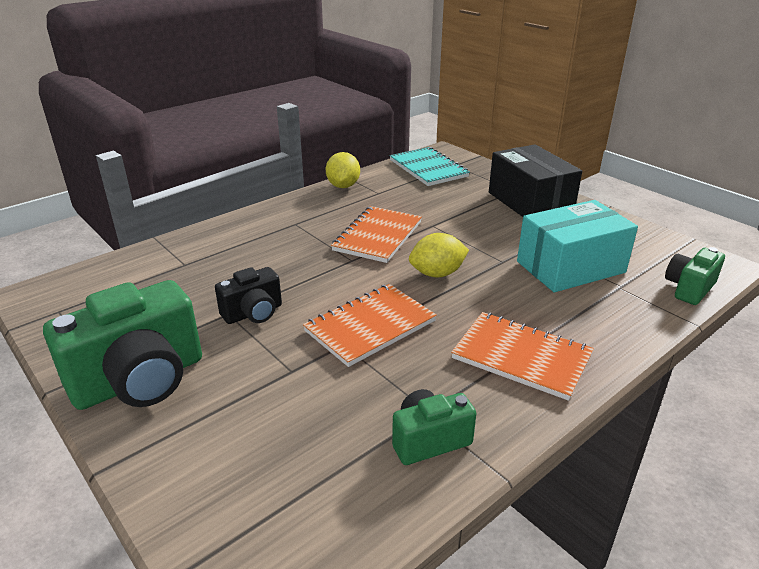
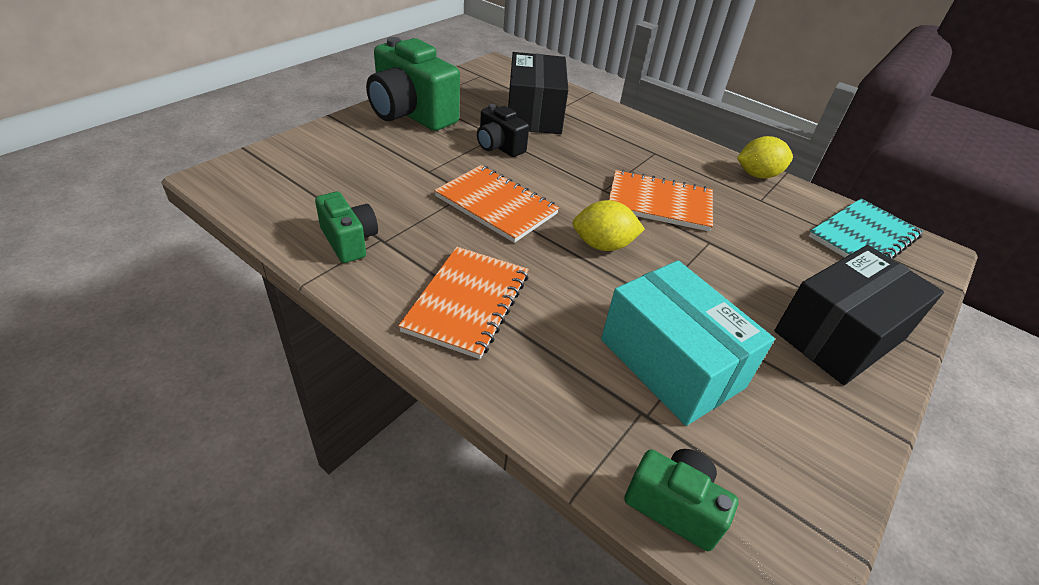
camera: 75 degrees right, 10 degrees up
yellow lemon [409,233,469,277] -> yellow lemon turned 60 degrees counterclockwise [572,200,645,251]
none -> black box [508,52,568,134]

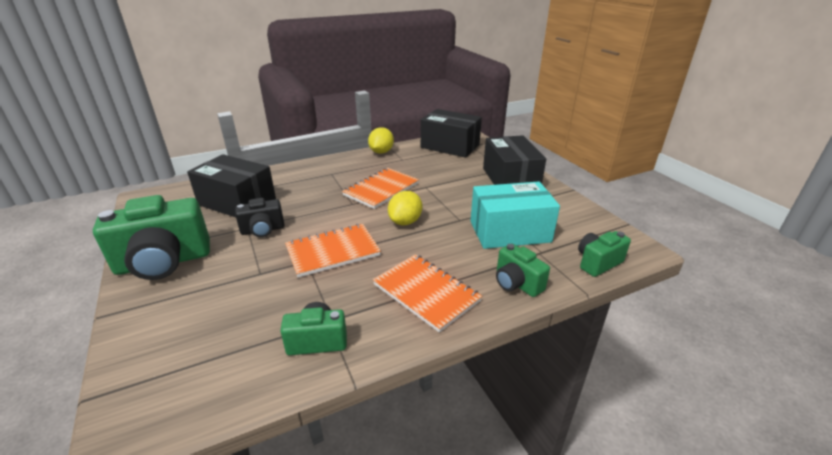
camera: 60 degrees left, 10 degrees down
turquoise notebook [809,199,923,259] -> black box [421,109,482,158]
none -> green camera [496,243,550,297]

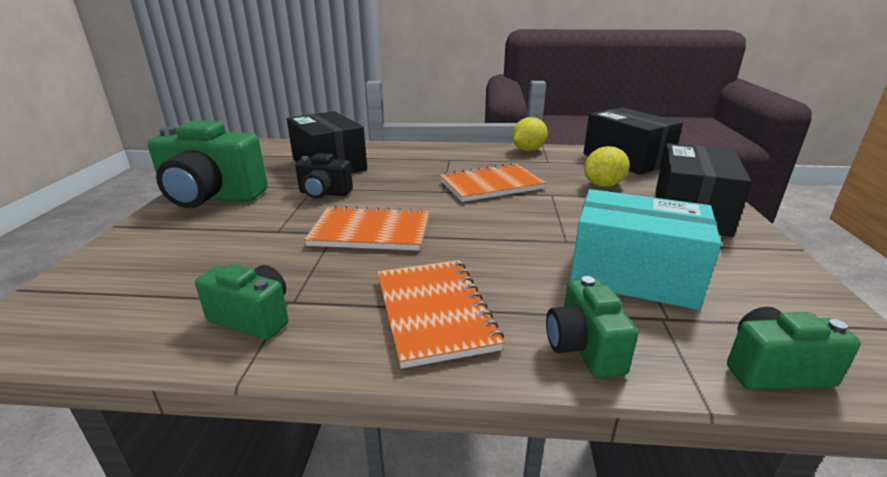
camera: 30 degrees right, 5 degrees down
yellow lemon [388,191,422,225] -> yellow lemon moved to [584,146,630,187]

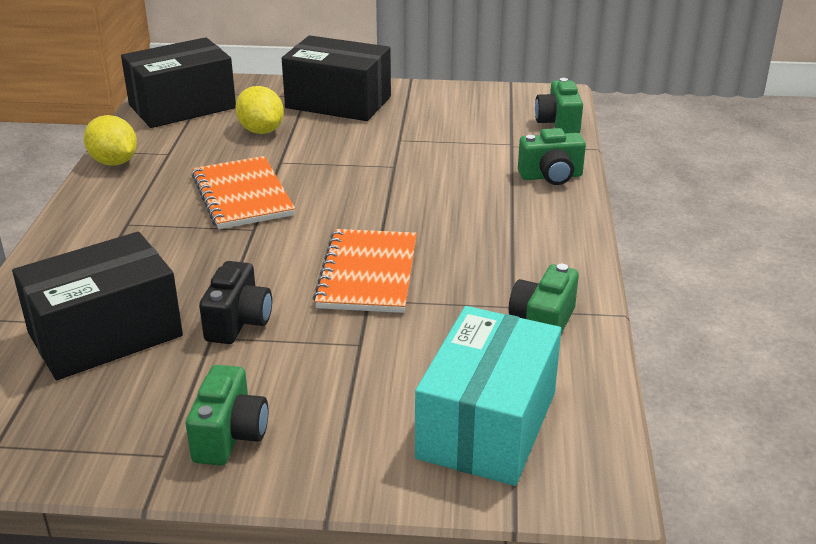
camera: 90 degrees left, 5 degrees up
green camera [148,120,268,208] -> green camera [186,365,268,466], size x0.54
orange notebook [377,260,505,369] -> none
turquoise box [570,189,721,310] -> turquoise box moved to [415,306,561,486]

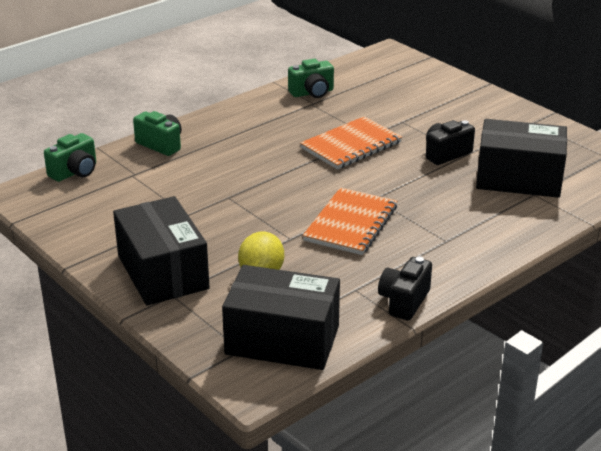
camera: 135 degrees left, 0 degrees up
yellow lemon [84,115,137,165] -> black camera [378,256,432,321]
green camera [186,365,268,466] -> none
turquoise box [415,306,561,486] -> none

